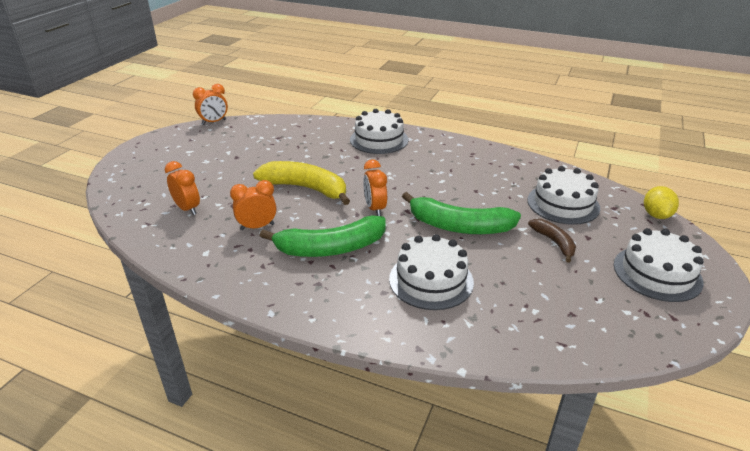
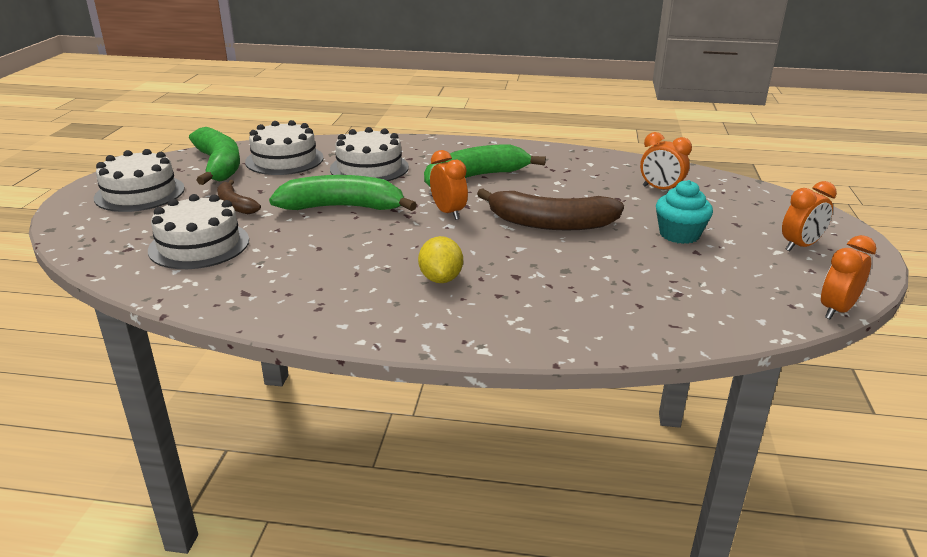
camera: 165 degrees right, 5 degrees down
orange clock [230,180,276,230] -> orange clock moved to [782,181,837,252]
yellow banana [253,161,350,205] -> brown banana [477,188,624,231]
white cake [350,109,408,154] -> white cake moved to [245,120,324,175]
yellow lemon [644,186,679,219] -> yellow lemon moved to [418,236,463,283]
none -> green banana [189,127,240,185]
none -> turquoise cupcake [656,180,713,244]

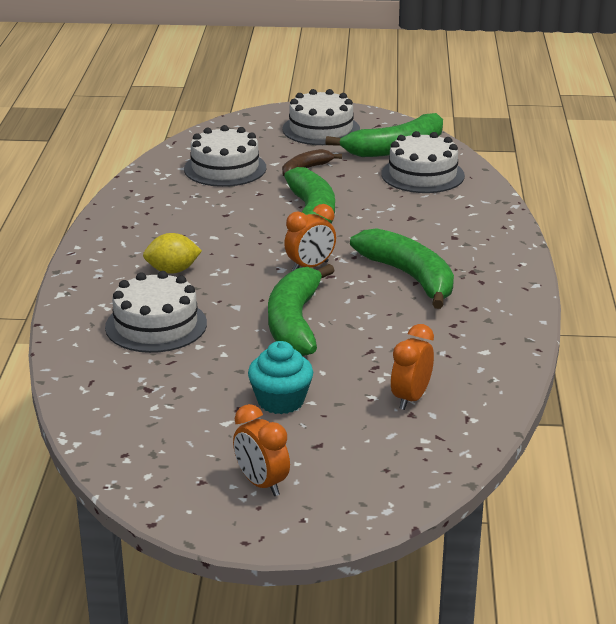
camera: 85 degrees right, 0 degrees up
white cake [330,127,409,181] -> white cake moved to [105,271,207,353]
brown banana [477,188,624,231] -> green banana [268,264,335,356]
orange clock [821,235,876,320] -> none

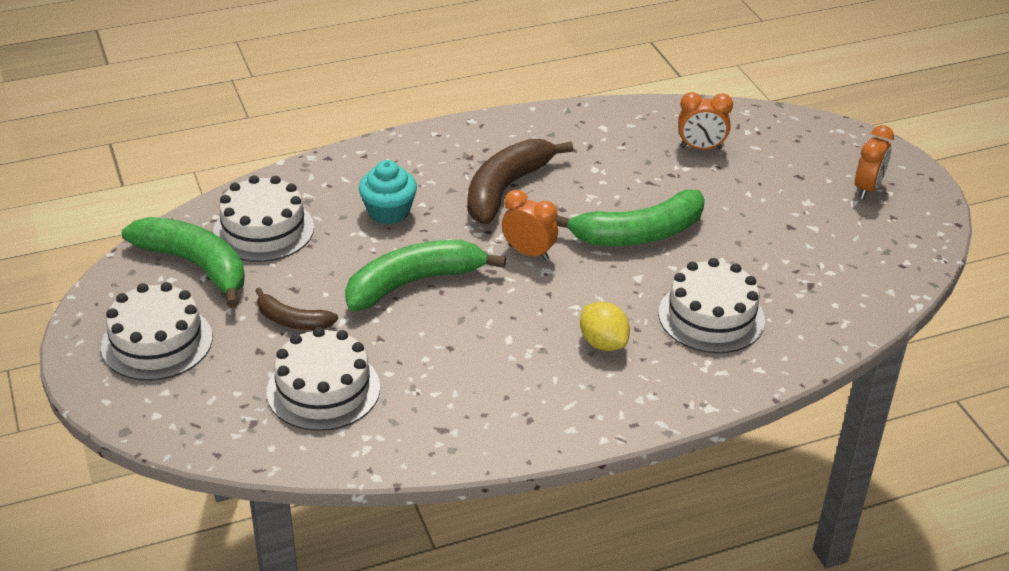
camera: 115 degrees left, 10 degrees up
turquoise cupcake [248,341,313,414] -> turquoise cupcake moved to [359,160,417,224]
green banana [350,228,454,309] -> brown banana [468,139,573,225]

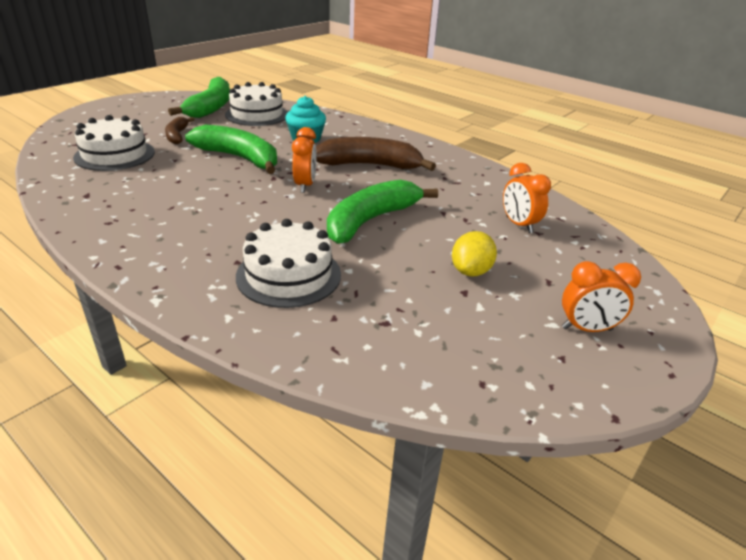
camera: 60 degrees right, 5 degrees down
white cake [101,282,212,381] -> none
green banana [555,189,705,246] -> green banana turned 90 degrees clockwise [327,180,438,244]
yellow lemon [580,302,630,351] -> yellow lemon moved to [452,231,497,277]

